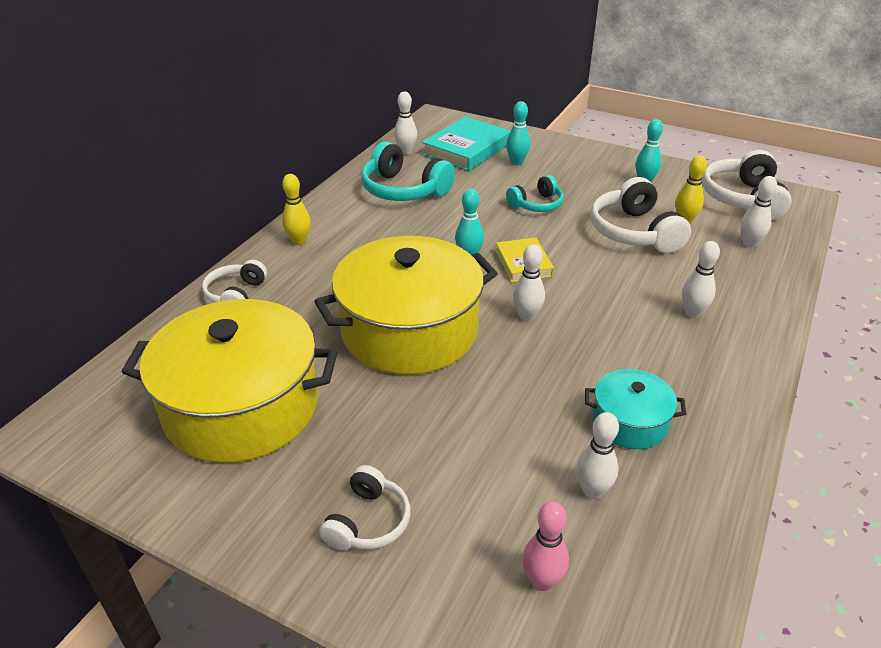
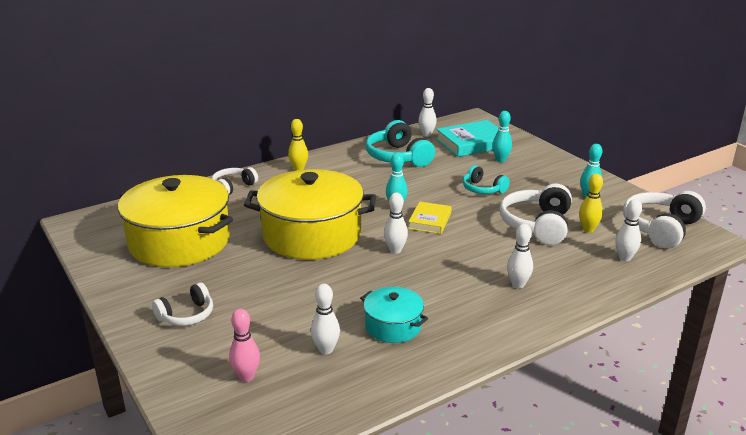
camera: 30 degrees right, 10 degrees down
turquoise headphones [506,175,564,212] -> turquoise headphones turned 45 degrees clockwise [463,165,510,194]

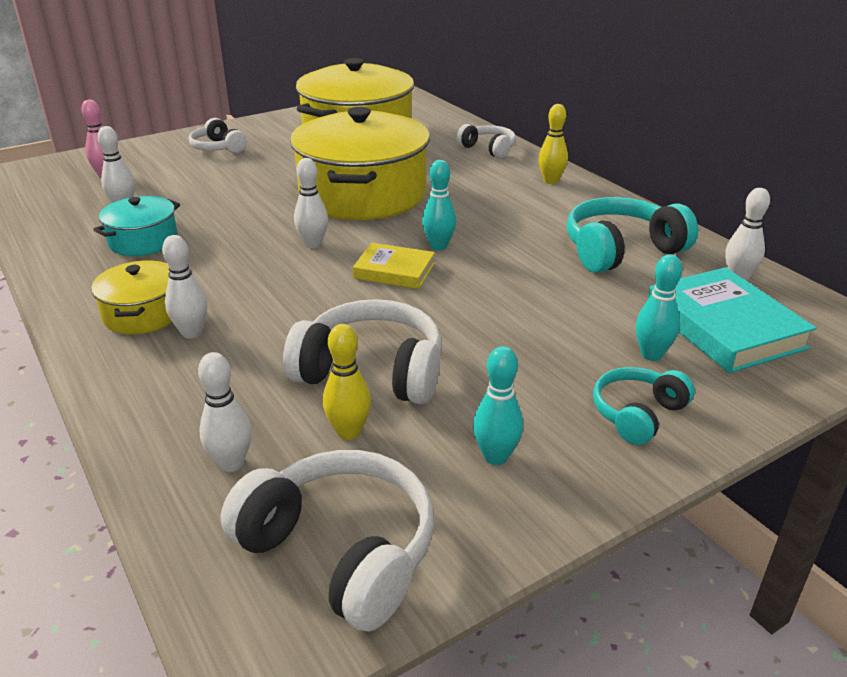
camera: 90 degrees right, 5 degrees up
turquoise headphones [463,165,510,194] -> turquoise headphones moved to [593,367,695,445]
none -> yellow pot [91,261,172,334]

